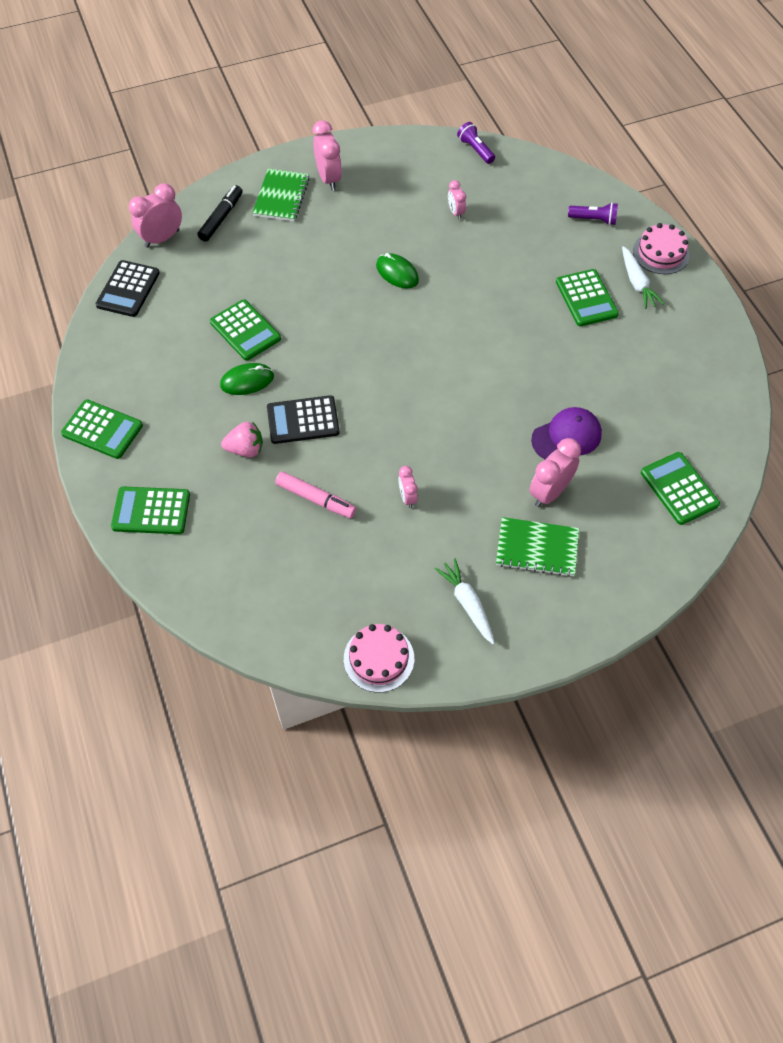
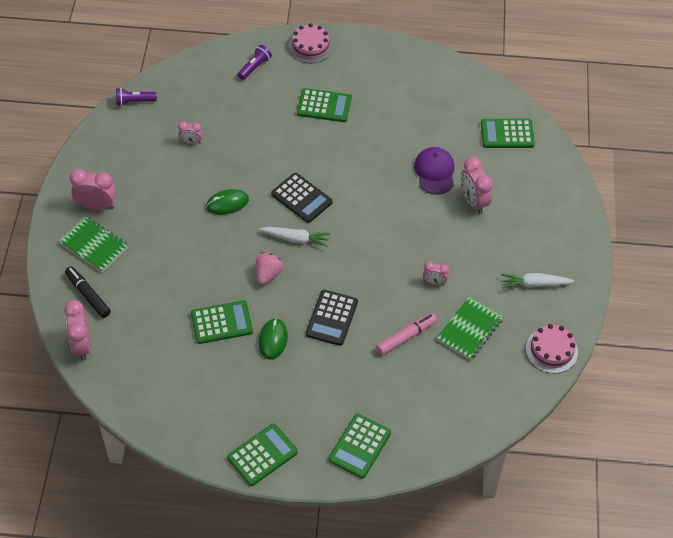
camera: 65 degrees left, 5 degrees down
black calculator [95,260,160,317] -> black calculator moved to [271,173,333,223]
pink strawberry [221,422,263,457] -> pink strawberry moved to [256,252,283,285]
green notebook [496,517,579,577] -> green notebook moved to [437,297,503,360]
white carrot [622,246,664,309] -> white carrot moved to [259,227,331,247]

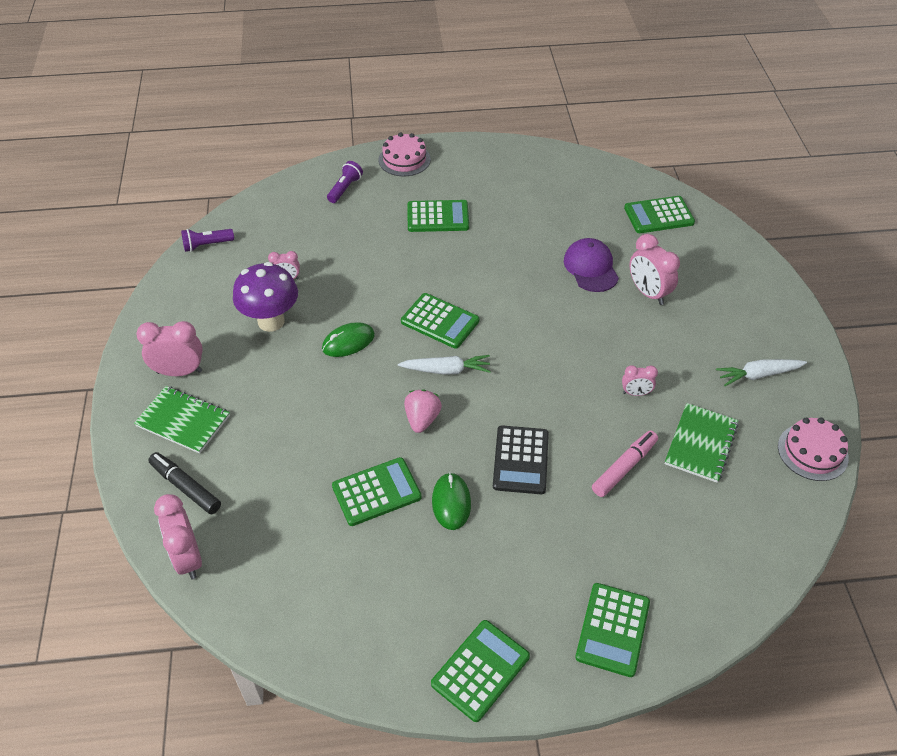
camera: 10 degrees left, 5 degrees down
black calculator [271,173,333,223] -> green calculator [401,293,479,349]
none -> purple mushroom [233,262,298,332]

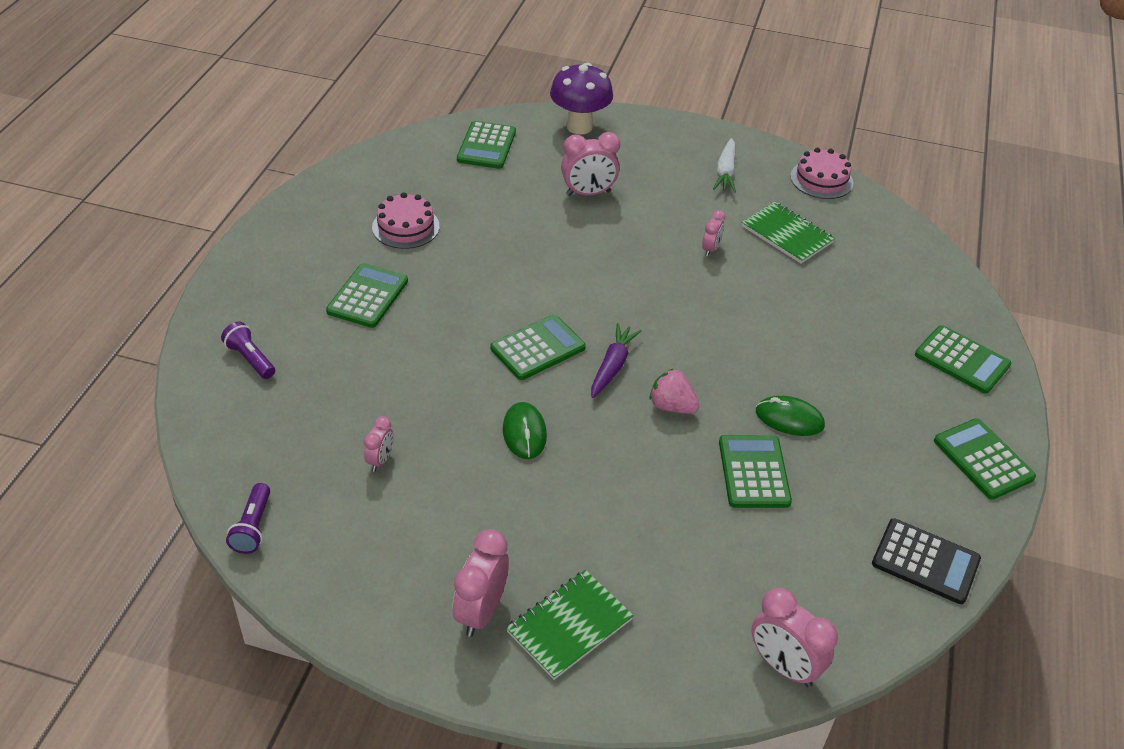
camera: 70 degrees left, 5 degrees down
black marker [148,452,221,514] -> none
pink clock [154,494,202,579] -> pink clock turned 45 degrees clockwise [751,588,838,687]
purple mushroom [233,262,298,332] -> purple mushroom moved to [550,63,613,134]
pink cake [379,133,431,176] -> pink cake moved to [372,192,440,249]
white carrot [398,355,491,375] -> purple carrot [591,323,642,398]
black calculator [493,425,549,494] -> black calculator moved to [872,518,981,604]
purple cap [564,238,619,292] -> none
pink marker [592,430,658,497] -> none

